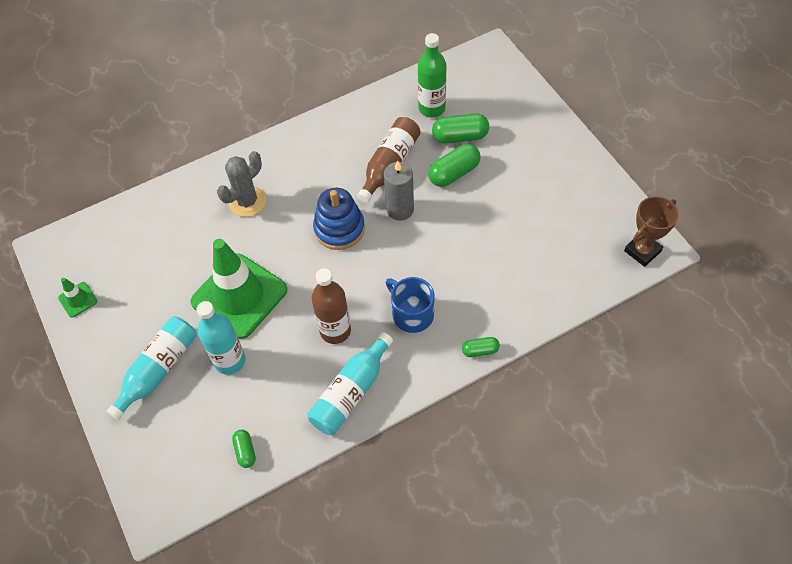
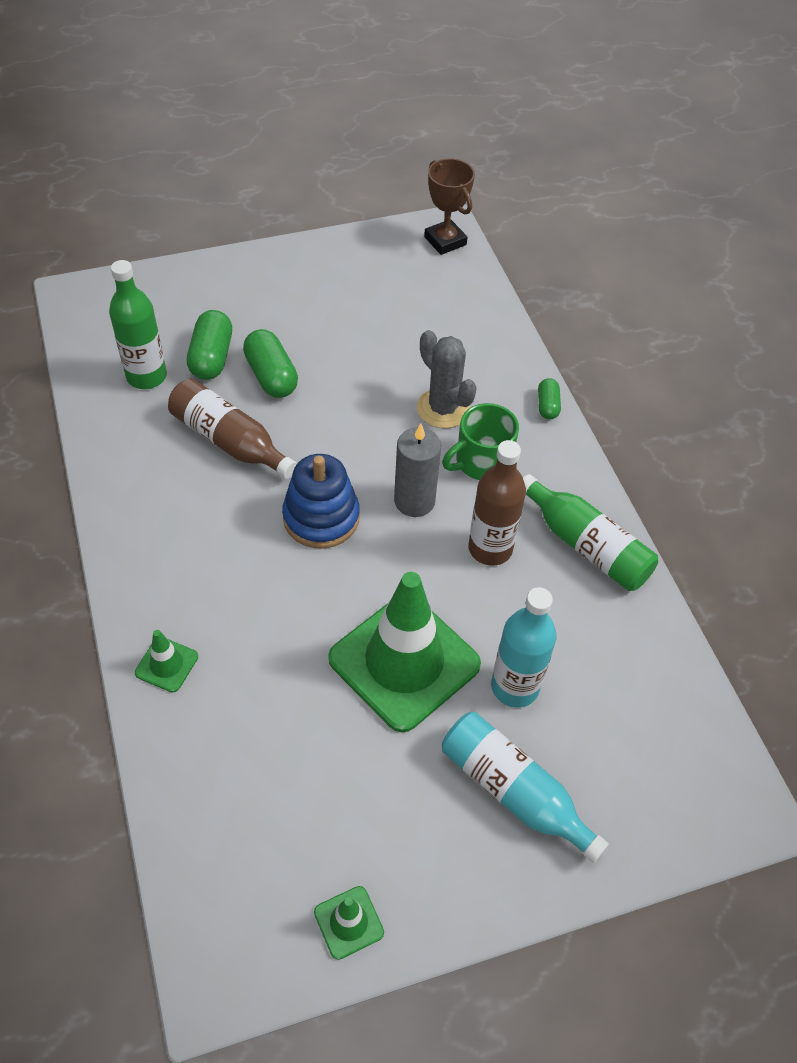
camera: 85 degrees left, 5 degrees down
grey cactus [217,151,266,217] -> grey cactus moved to [417,330,477,428]
green capsule [232,430,256,468] -> none
turquoise bottle [308,332,393,435] -> green bottle [523,474,658,591]
grey candle [384,160,414,221] -> grey candle moved to [394,423,441,517]
blue mug [386,277,434,333] -> green mug [442,403,519,480]
none -> green traffic cone [135,630,198,693]

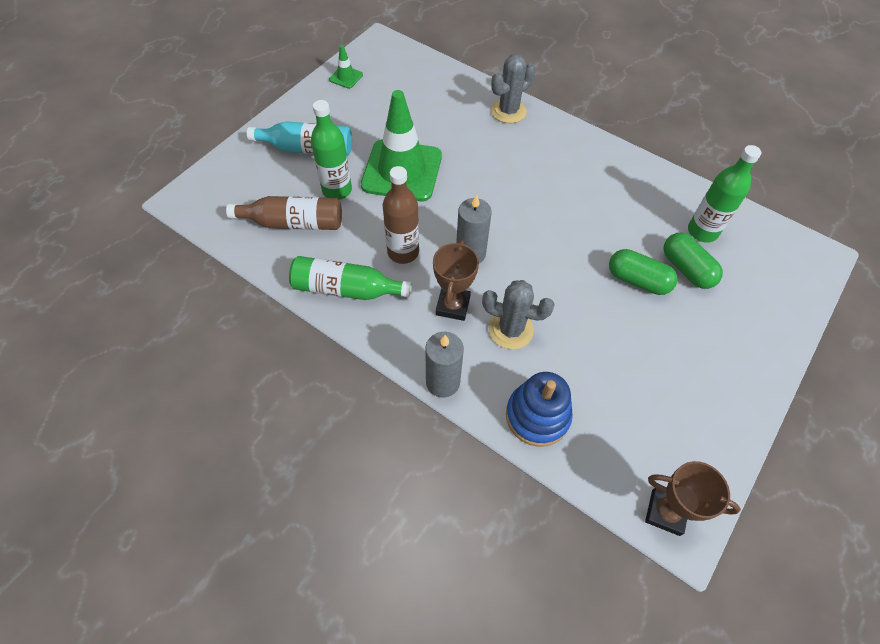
camera: 145 degrees right, 5 degrees up
green traffic cone [135,630,198,693] -> grey cactus [491,54,535,123]
brown bottle [168,379,297,479] -> brown bottle moved to [226,196,342,230]
blue stacking toy [282,454,360,549] -> blue stacking toy moved to [506,372,573,447]
green mug [442,403,519,480] -> brown trophy [433,240,479,321]
turquoise bottle [491,587,557,708] -> green bottle [311,100,352,200]
green capsule [538,378,561,420] -> grey candle [425,332,464,398]

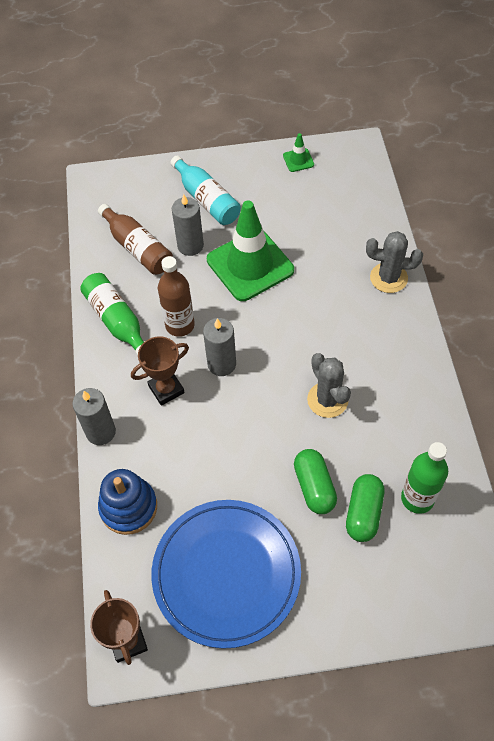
camera: 50 degrees right, 0 degrees up
green bottle [311,100,352,200] -> grey candle [172,194,204,256]
grey cactus [482,280,555,349] -> grey cactus moved to [307,353,351,418]
none -> blue plate [151,500,301,649]

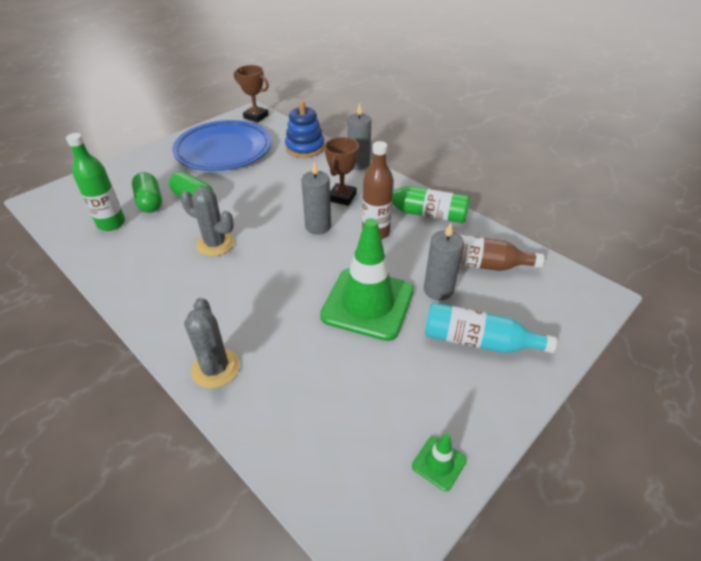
camera: 140 degrees right, 15 degrees down
grey cactus [366,231,423,293] -> grey cactus turned 75 degrees counterclockwise [184,298,240,389]

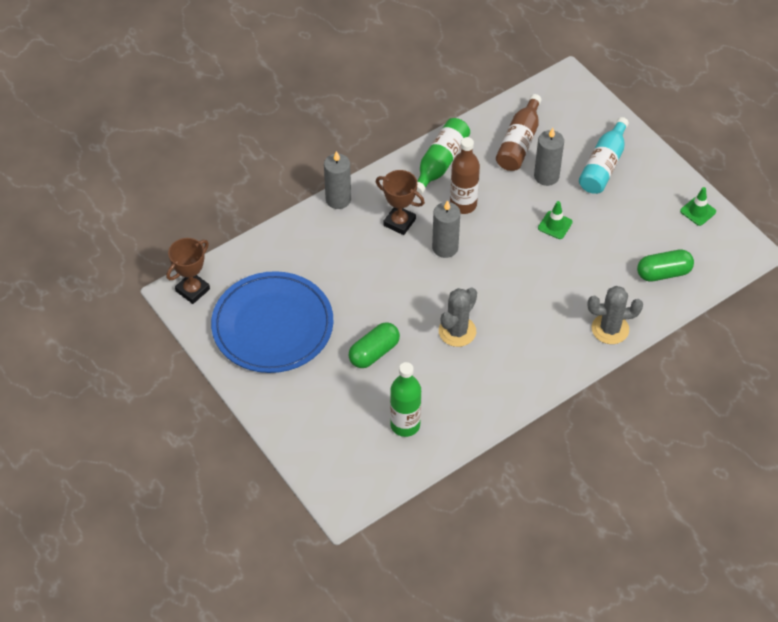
camera: 80 degrees left, 10 degrees up
green capsule [132,172,162,213] -> green capsule moved to [637,249,694,282]
blue stacking toy [285,101,325,158] -> none
green traffic cone [320,218,414,341] -> green traffic cone [538,201,573,239], size x0.42

